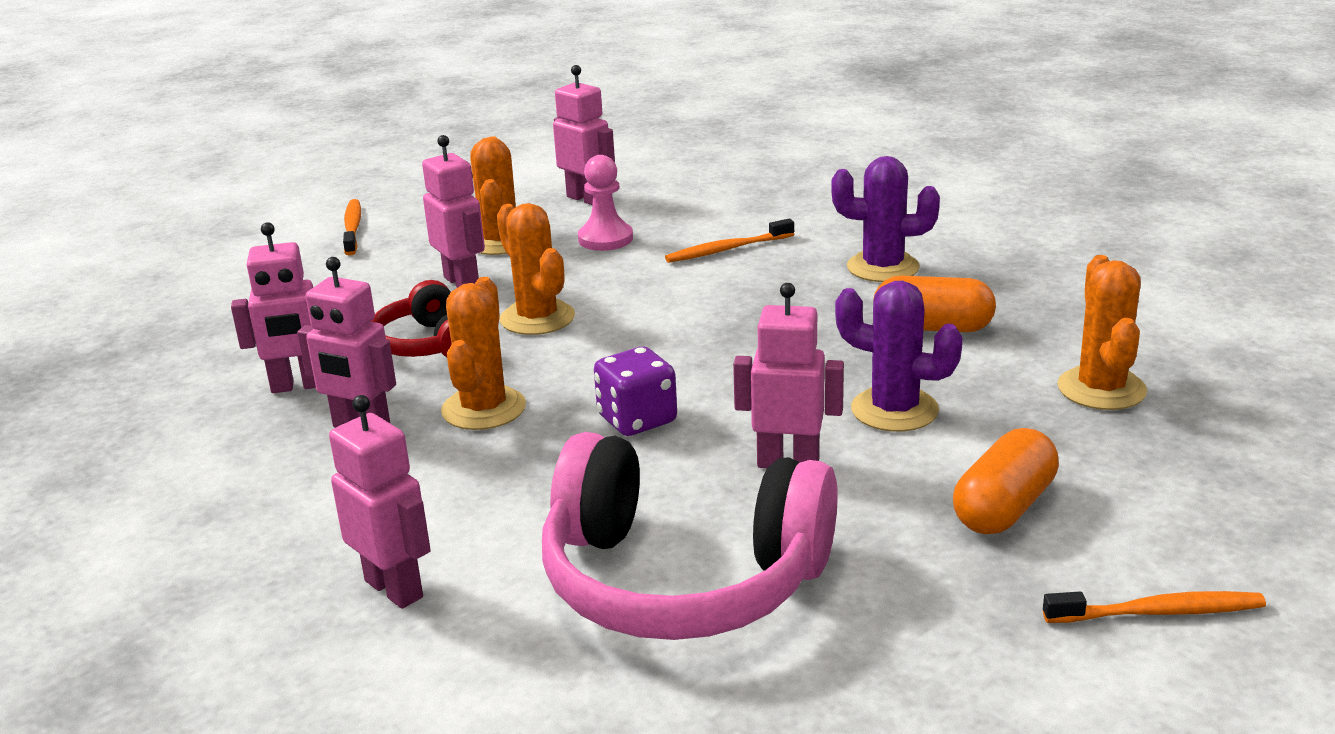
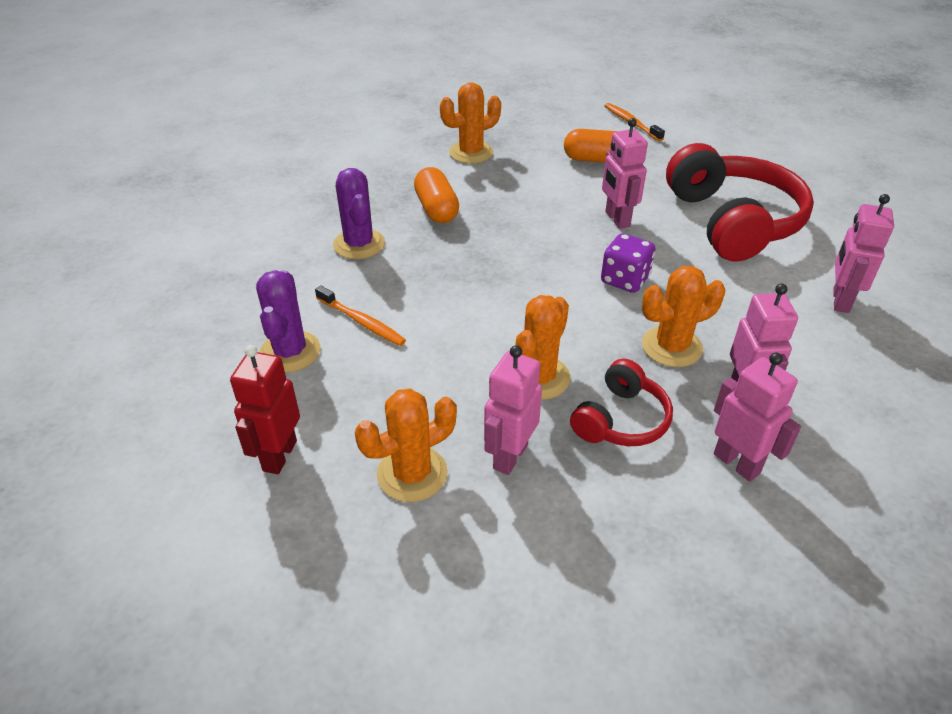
camera: 120 degrees left, 15 degrees up
orange toothbrush [343,199,361,255] -> none
pink headphones [542,432,838,640] -> red headphones [666,143,814,261]
pink robot [553,65,615,205] -> red robot [230,345,300,474]
pink pawn [578,155,633,251] -> none
purple cactus [835,281,963,432] -> purple cactus moved to [256,270,320,373]

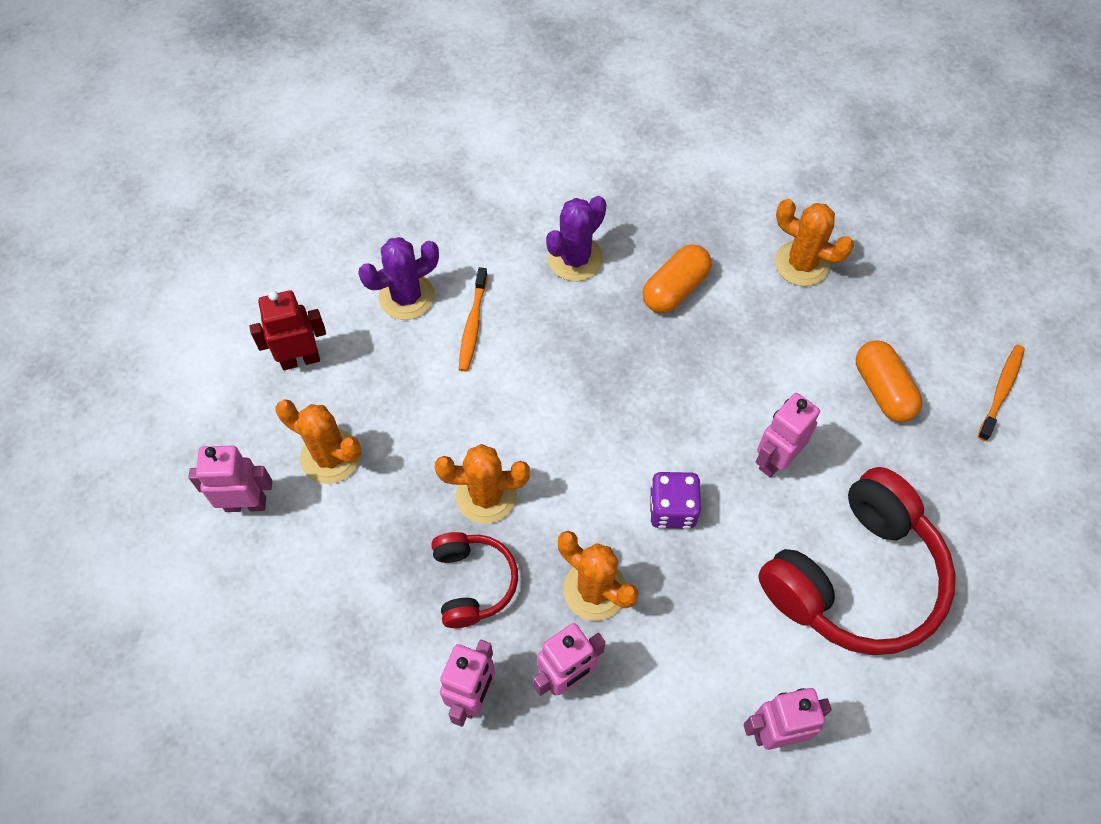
camera: 60 degrees right, 20 degrees up
pink robot [484,345,542,475] -> pink robot moved to [188,446,272,512]
red headphones [570,359,673,446] -> red headphones turned 105 degrees counterclockwise [431,532,518,628]

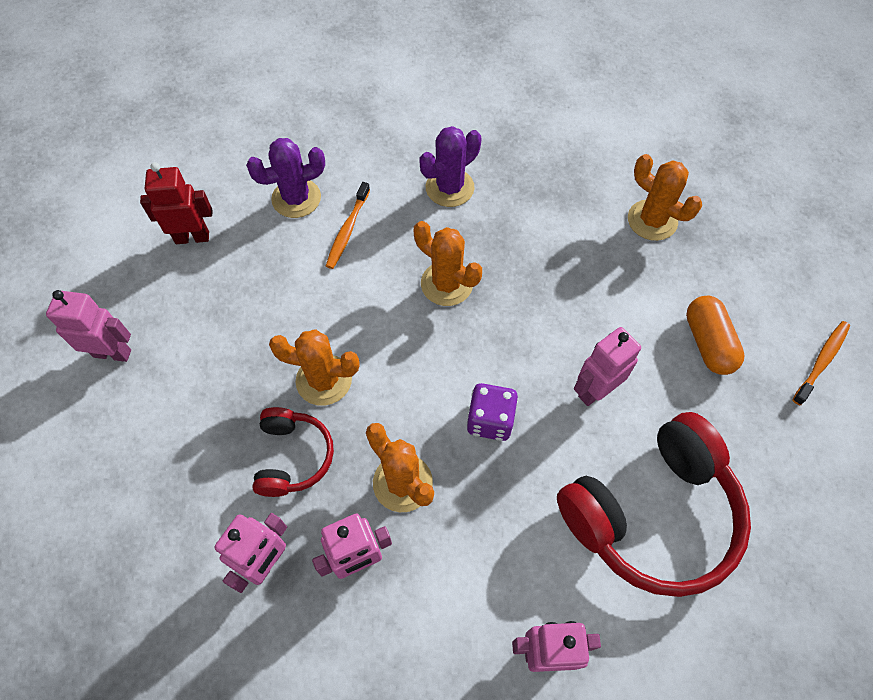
camera: 10 degrees right, 0 degrees up
orange cactus [276,399,361,484] -> orange cactus moved to [414,221,482,306]
orange capsule [643,244,712,313] -> none

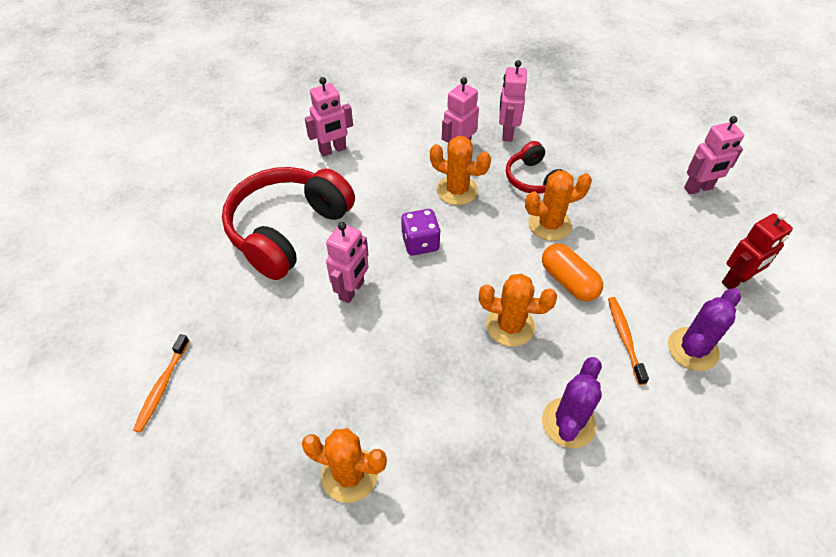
camera: 155 degrees right, 10 degrees down
orange capsule [686,295,745,375] -> orange capsule moved to [542,243,603,301]

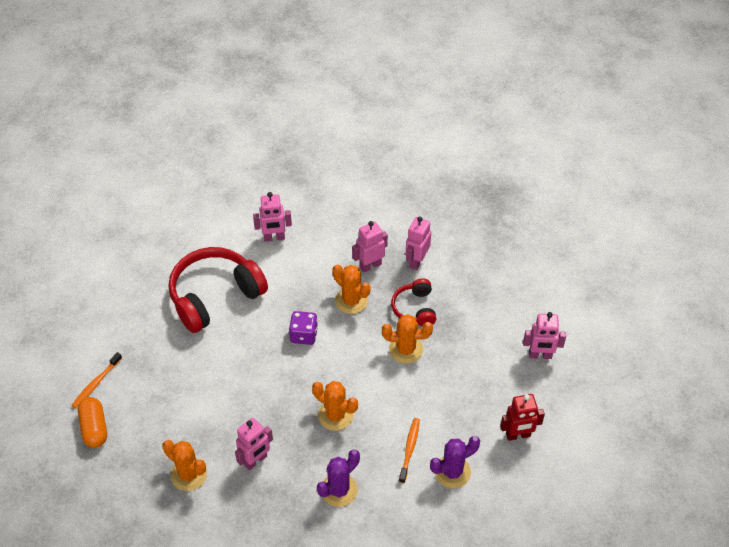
camera: 20 degrees right, 0 degrees up
pink robot [326,222,368,303] -> pink robot moved to [235,418,273,470]
orange capsule [542,243,603,301] -> orange capsule moved to [78,397,107,448]

